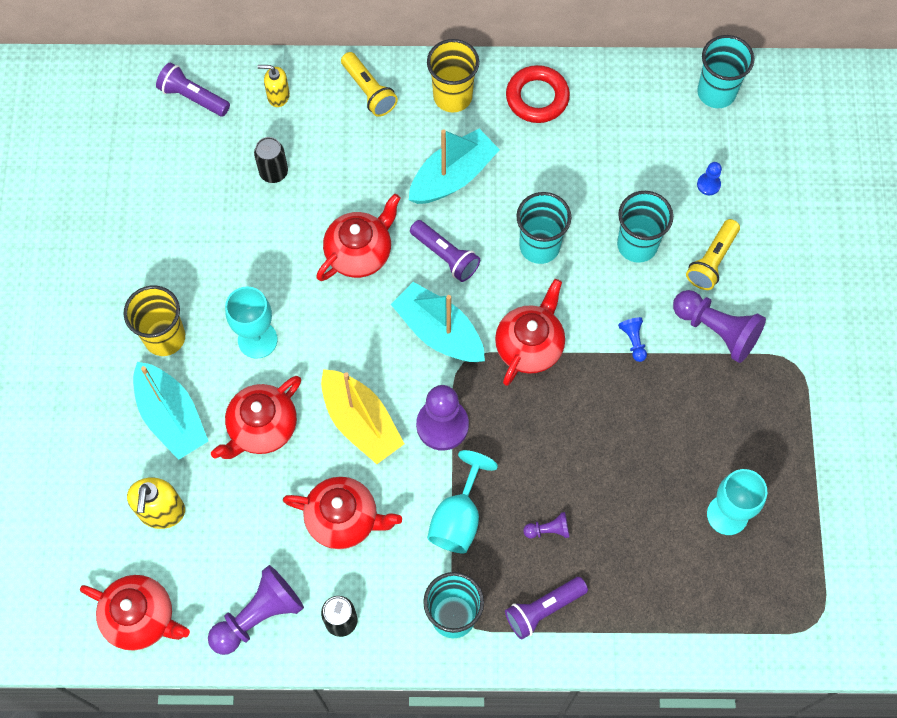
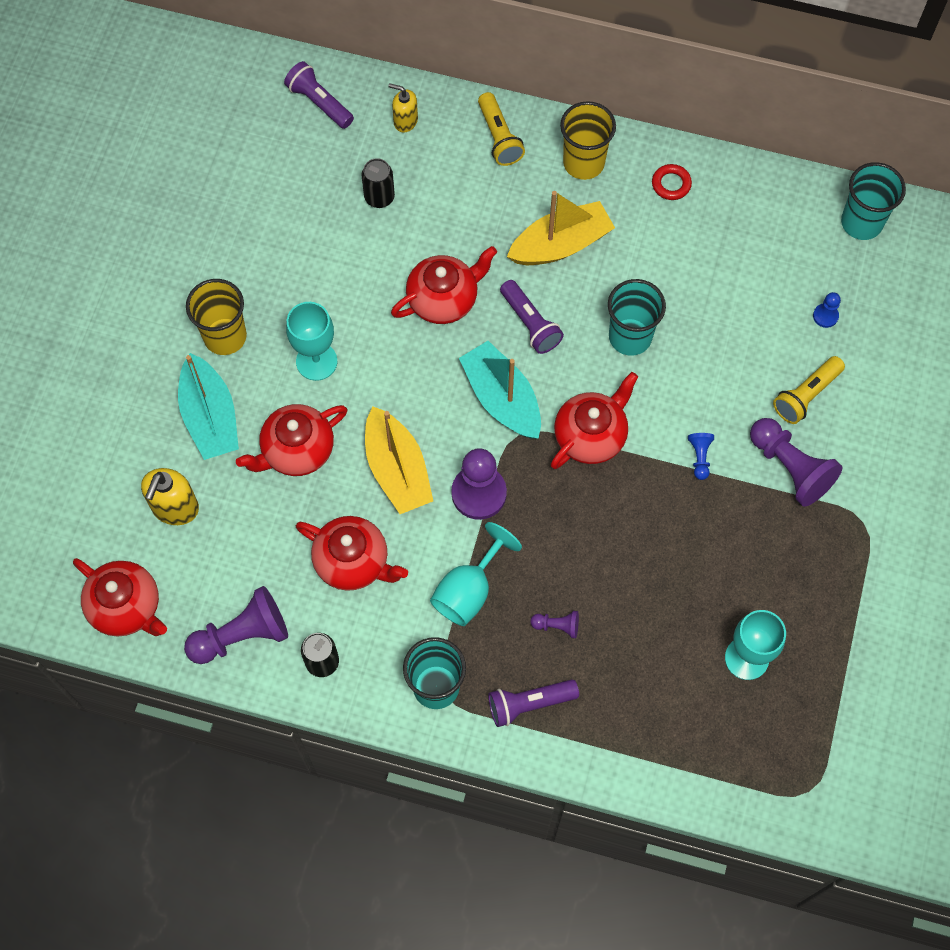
camera: 15 degrees right, 0 degrees up
turquoise boat [409,129,500,204] -> yellow boat [507,191,615,265]
red ring [506,65,570,123] -> red ring [652,164,692,200], size x0.59
turquoise cup [617,191,673,263] -> none

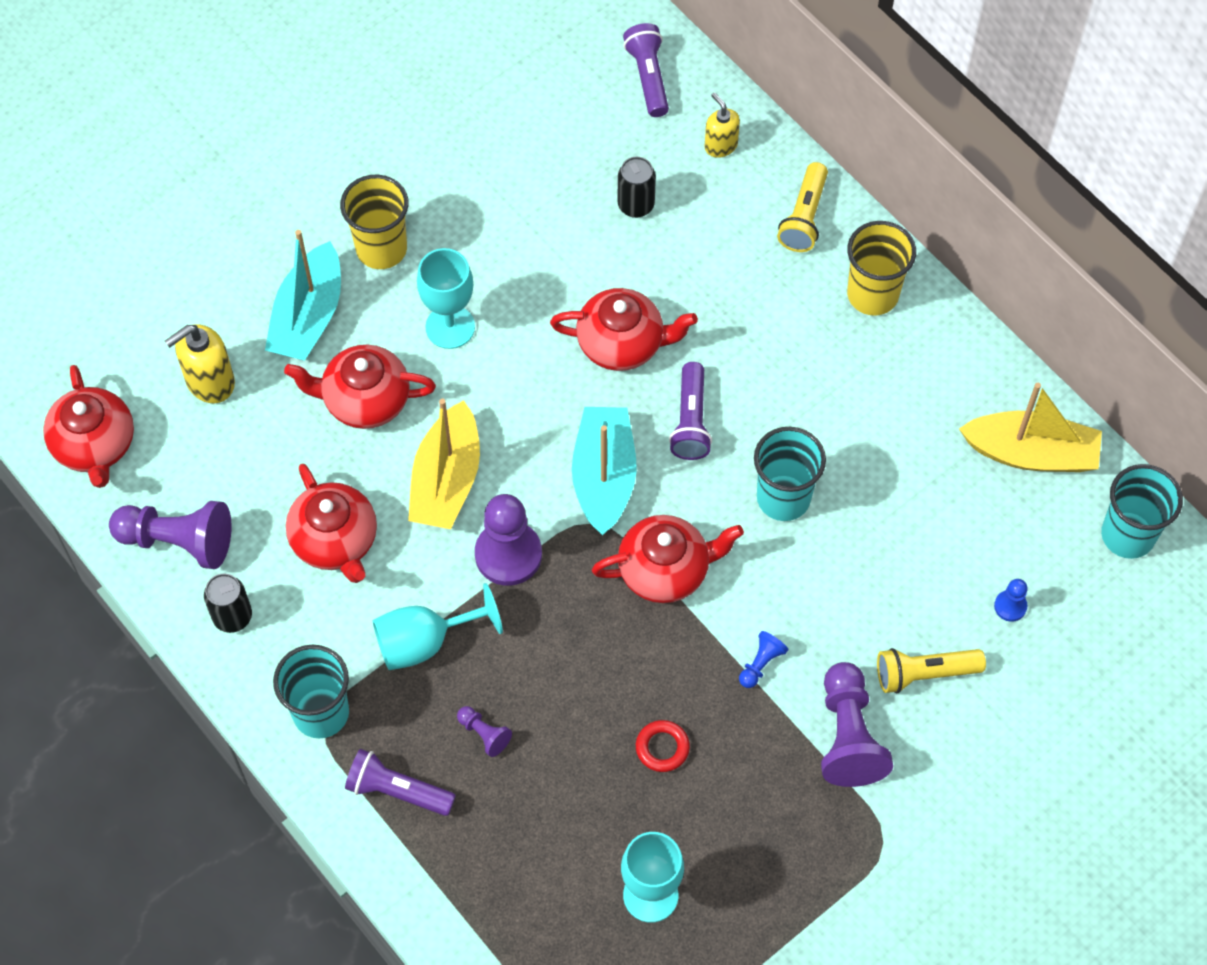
camera: 35 degrees right, 5 degrees down
yellow boat [507,191,615,265] -> yellow boat moved to [959,383,1102,472]
red ring [652,164,692,200] -> red ring moved to [636,720,690,772]

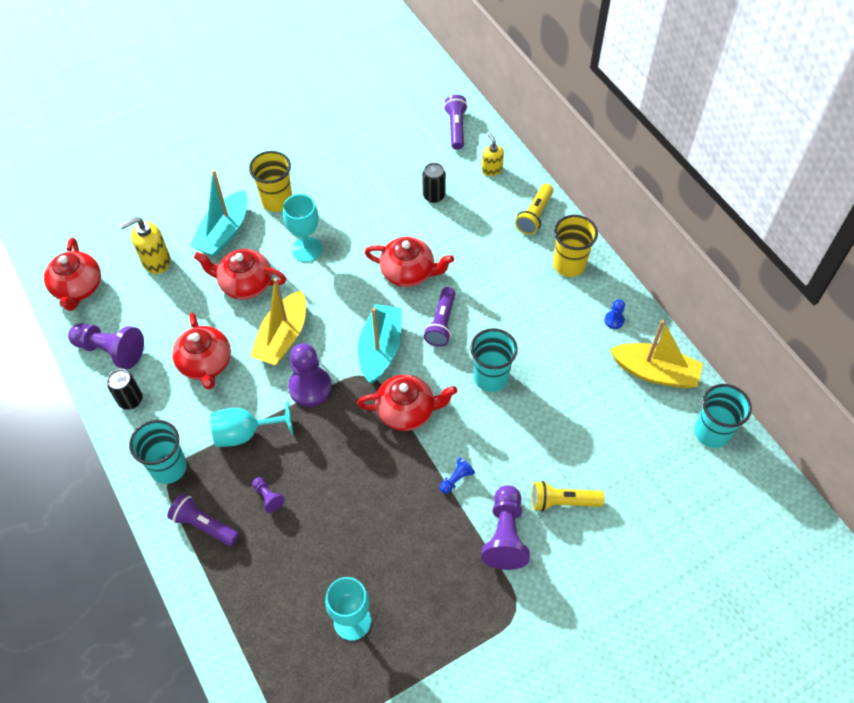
camera: 10 degrees right, 5 degrees down
red ring [636,720,690,772] -> none
blue pawn [994,579,1028,622] -> blue pawn moved to [604,299,625,329]

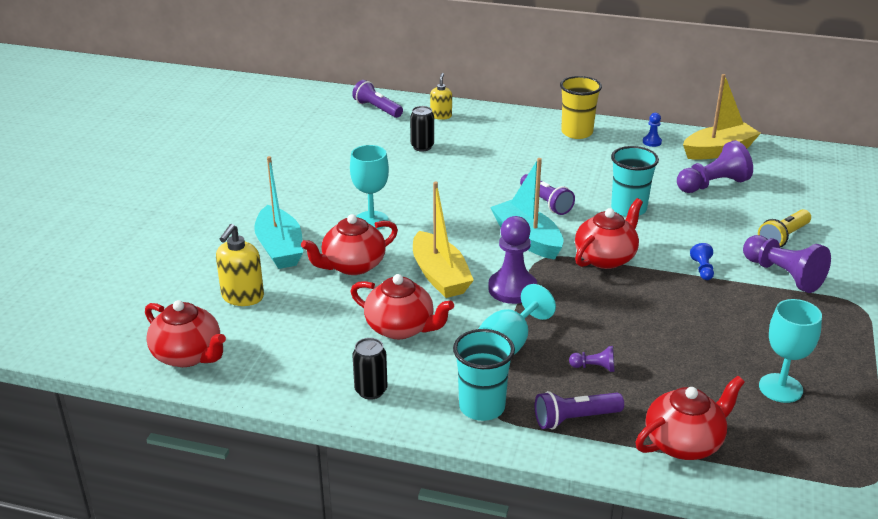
camera: 45 degrees left, 25 degrees down
purple pawn [68,323,144,369] -> purple pawn moved to [677,140,753,193]
yellow cup [249,151,292,212] -> none
red teapot [365,237,454,287] -> red teapot moved to [635,376,745,460]
yellow soap dispenser [482,133,504,176] -> yellow soap dispenser turned 75 degrees clockwise [430,73,452,120]
yellow flashlight [515,184,553,235] -> none
turquoise cup [694,384,752,448] -> none

